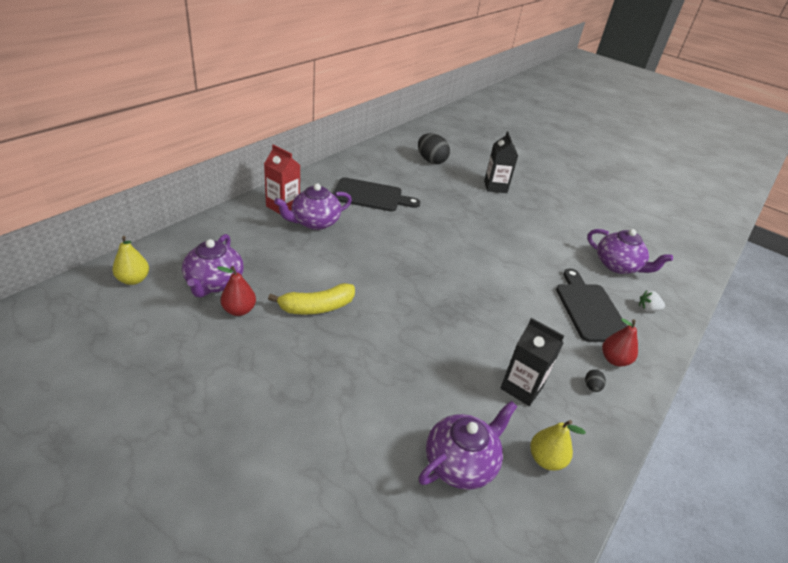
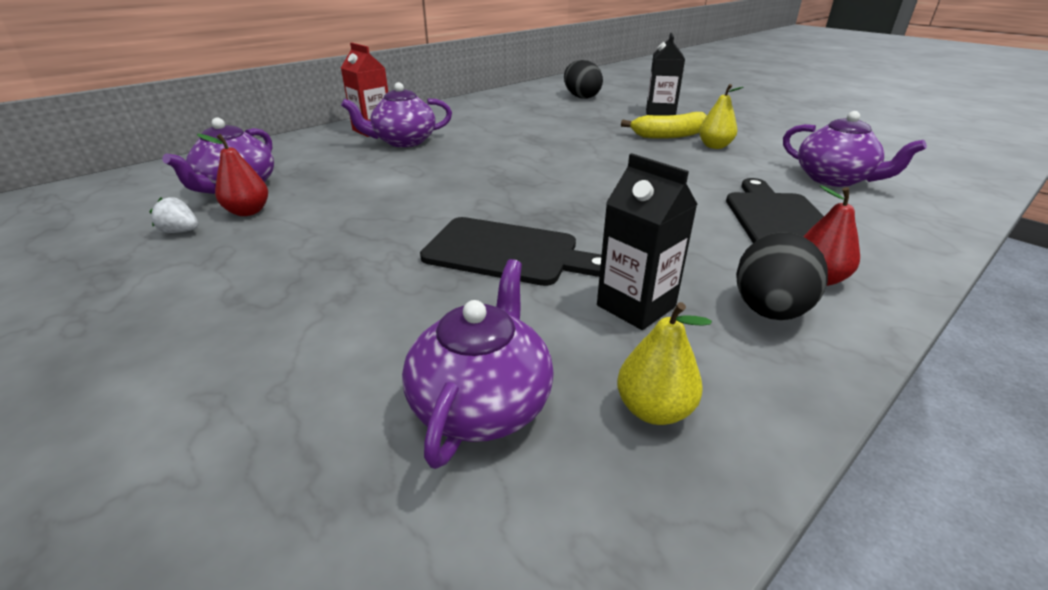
camera: 15 degrees right, 5 degrees down
yellow pear [112,236,149,285] -> yellow pear moved to [699,84,744,149]
yellow banana [268,283,355,314] -> yellow banana moved to [621,112,707,139]
black cutting board [333,177,420,212] -> black cutting board moved to [420,217,602,286]
purple teapot [419,401,518,490] -> purple teapot turned 45 degrees counterclockwise [402,259,554,469]
black egg [585,369,606,392] -> black egg [736,232,828,320], size x2.31
white strawberry [639,291,665,312] -> white strawberry moved to [149,197,198,233]

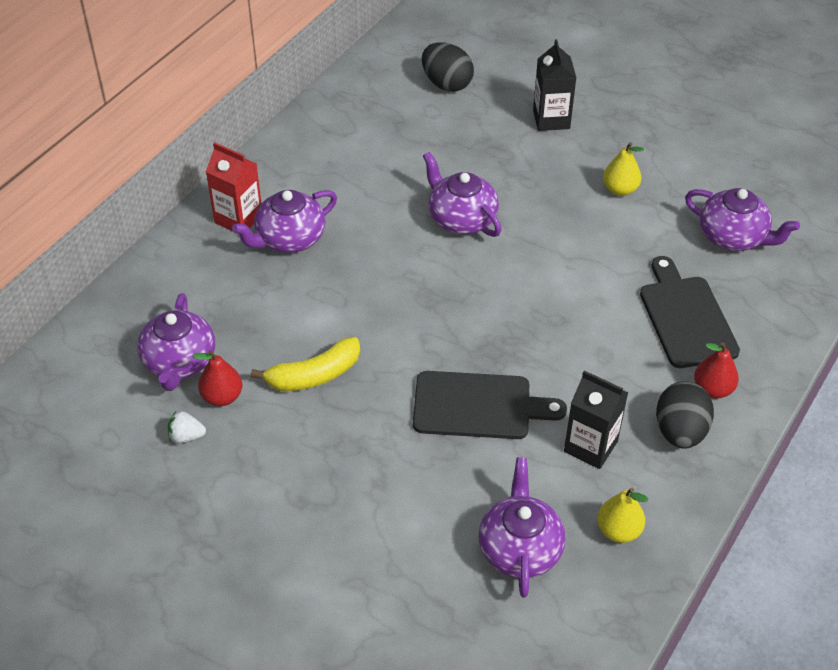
camera: 15 degrees left, 15 degrees up
yellow banana [621,112,707,139] -> yellow banana moved to [251,337,360,391]
none -> purple teapot [423,152,502,237]

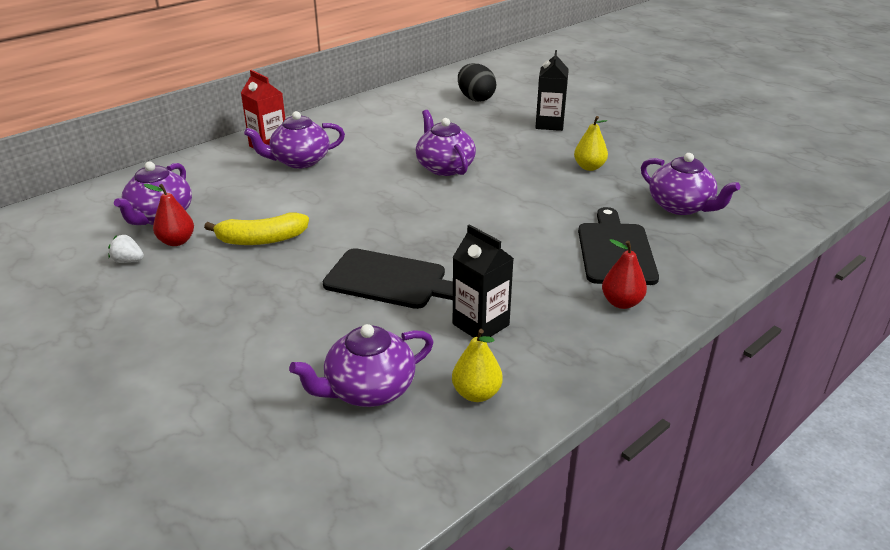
camera: 15 degrees right, 15 degrees down
purple teapot [478,457,566,598] -> purple teapot turned 135 degrees counterclockwise [289,324,434,407]
black egg [656,381,714,449] -> none

